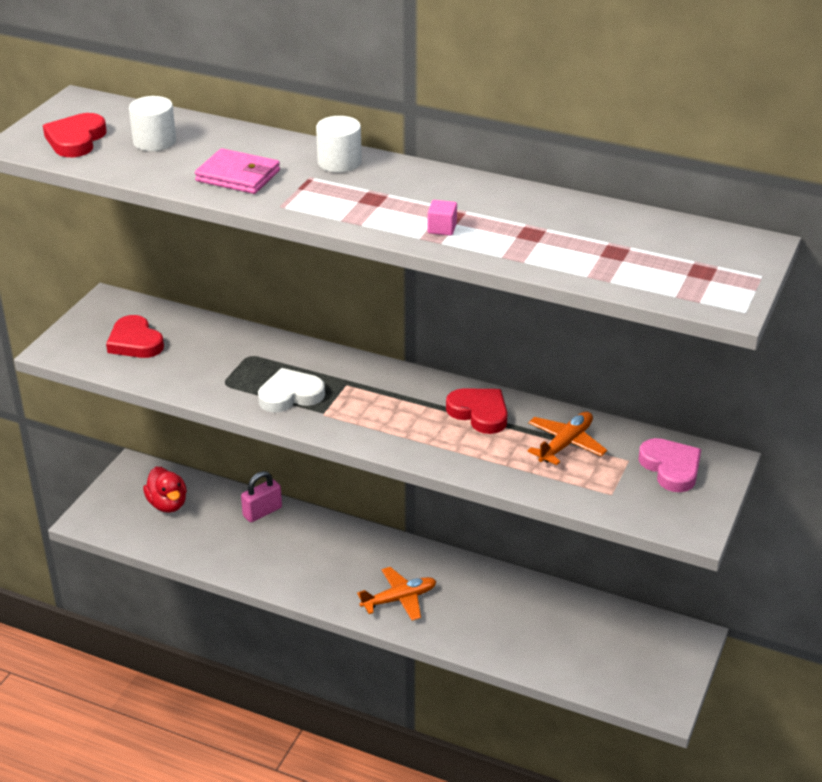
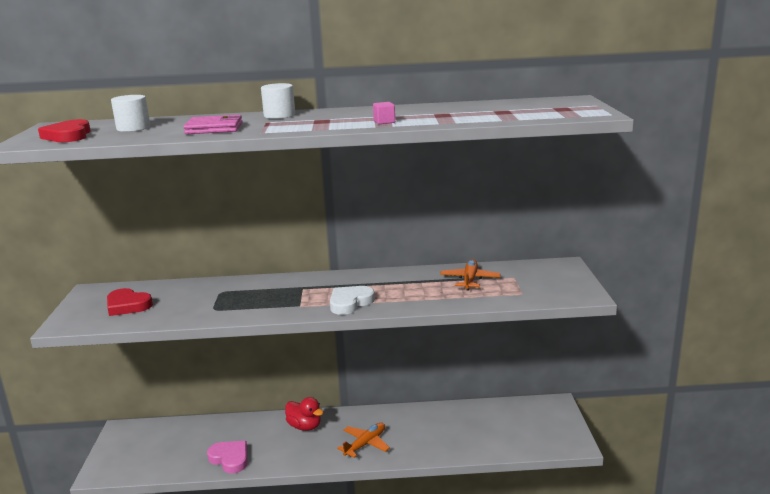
camera: 25 degrees left, 15 degrees down
red duck [143,467,187,513] -> red duck moved to [285,397,324,431]
pink padlock [241,471,282,522] -> none
white heart [258,368,325,412] -> white heart moved to [330,286,375,315]
red heart [446,388,508,434] -> none
pink heart [639,438,701,492] -> pink heart moved to [207,441,248,473]

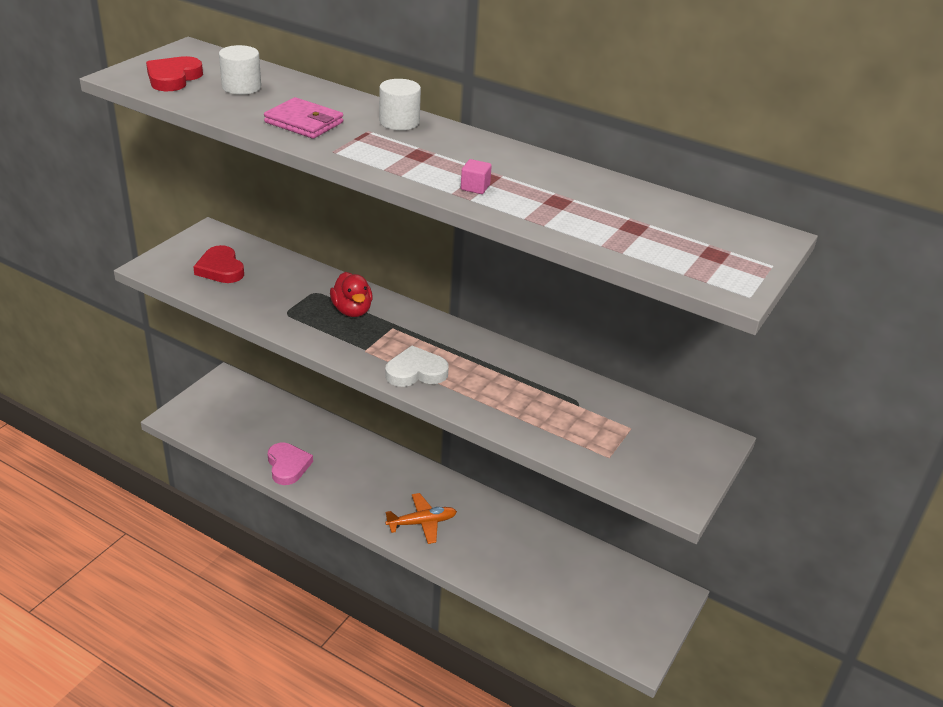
camera: 30 degrees right, 15 degrees up
red duck [285,397,324,431] -> red duck moved to [330,272,373,317]
orange plane [440,259,501,291] -> none

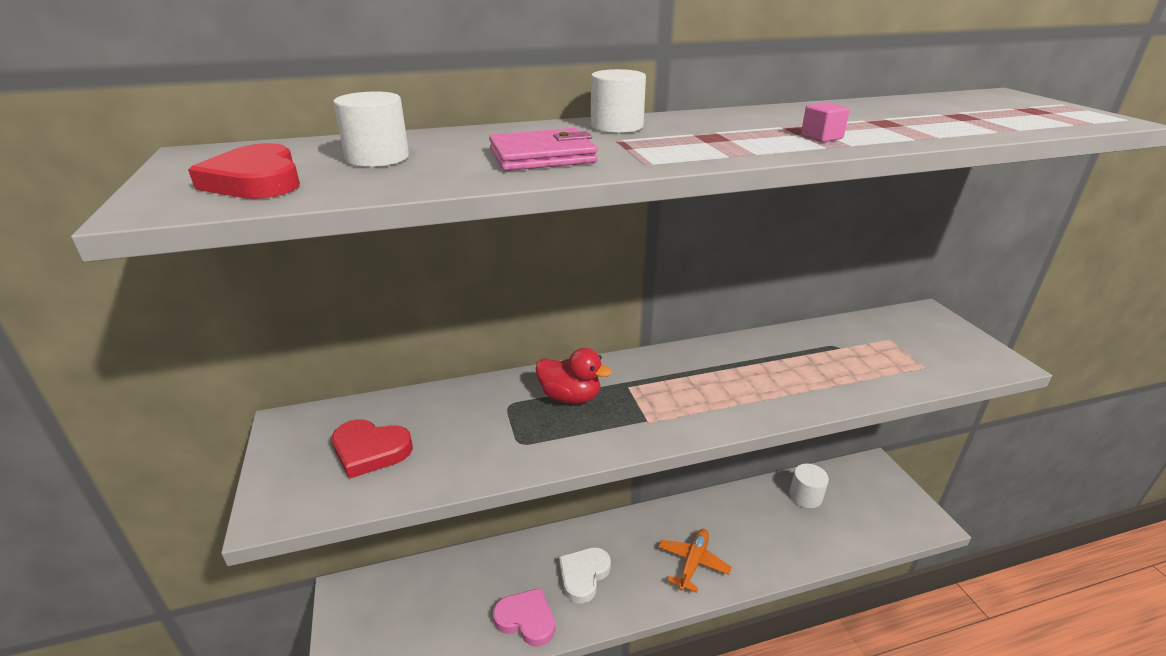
camera: 45 degrees left, 5 degrees down
white heart [385,345,449,387] -> white heart moved to [559,547,611,603]
none -> white cylinder [789,464,829,508]

